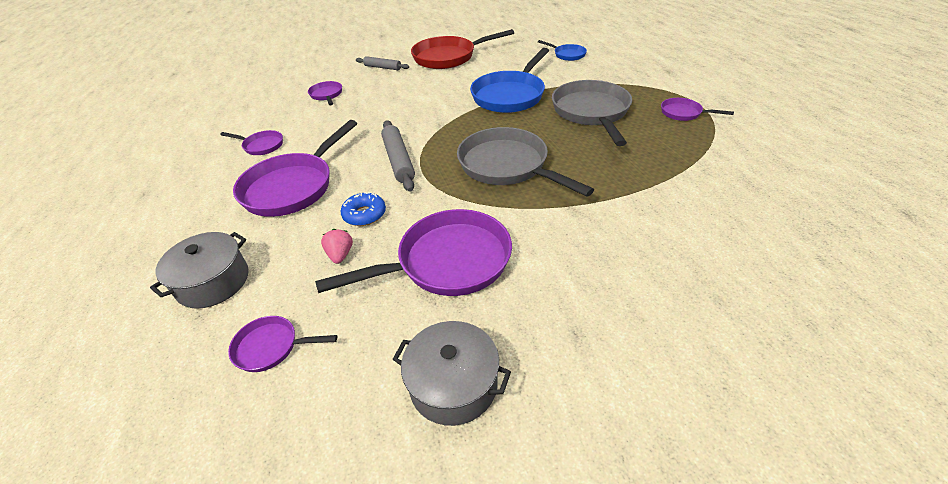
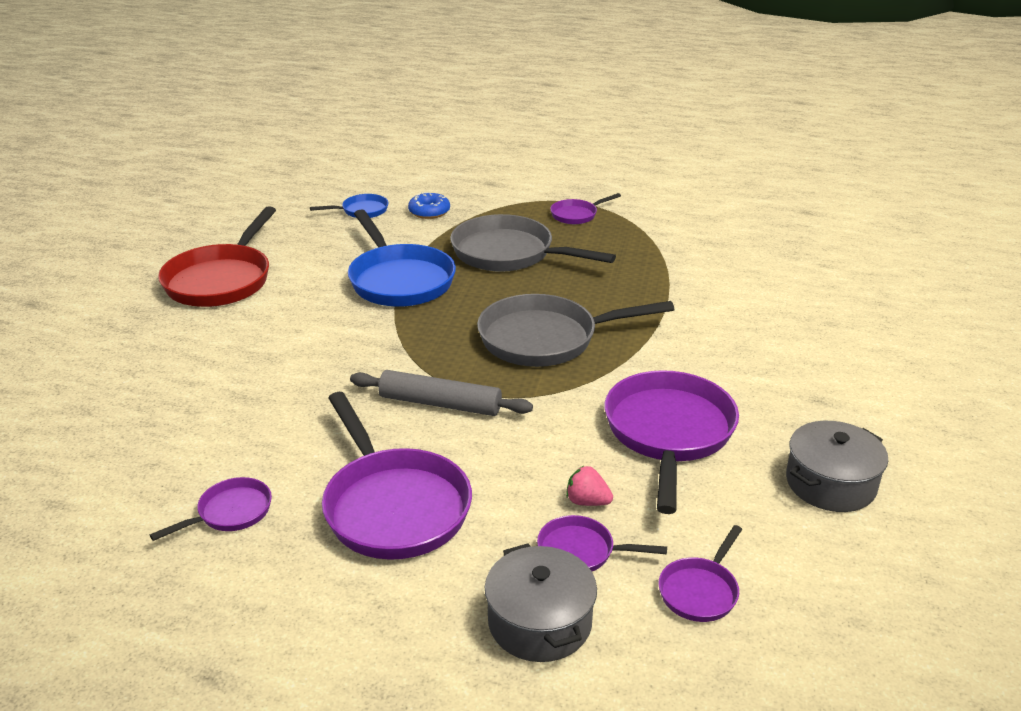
camera: 60 degrees left, 10 degrees down
purple pan [308,81,342,105] -> purple pan moved to [537,515,667,571]
blue donut [340,192,386,226] -> blue donut moved to [408,192,450,219]
grey rolling pin [356,56,409,70] -> none

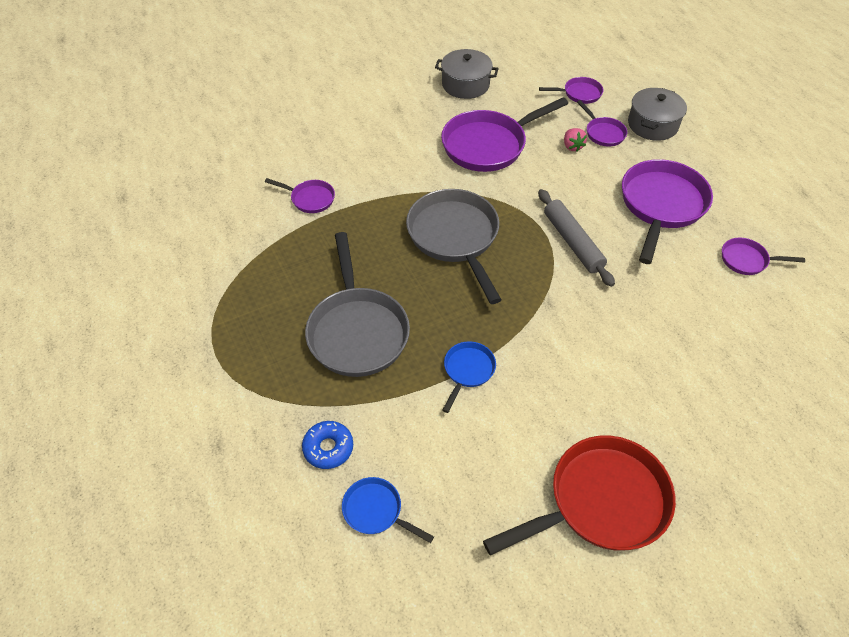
camera: 130 degrees left, 20 degrees up
blue pan [348,209,456,307] -> blue pan [443,342,496,413], size x0.49
grey pan [477,294,675,367] -> grey pan turned 150 degrees counterclockwise [406,189,502,304]
purple pan [550,193,621,224] -> purple pan moved to [265,178,335,213]

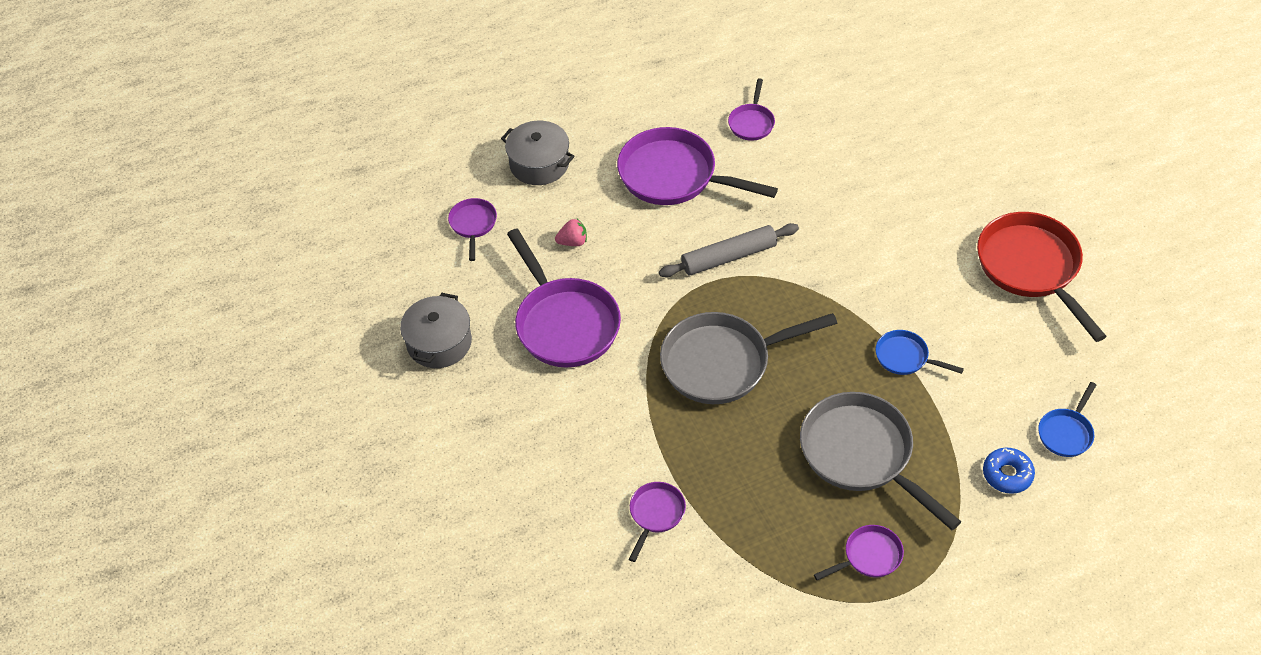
camera: 85 degrees left, 0 degrees up
grey pan [305,232,410,377] -> grey pan turned 120 degrees counterclockwise [800,392,962,530]
purple pan [577,100,627,147] -> purple pan moved to [814,525,904,580]

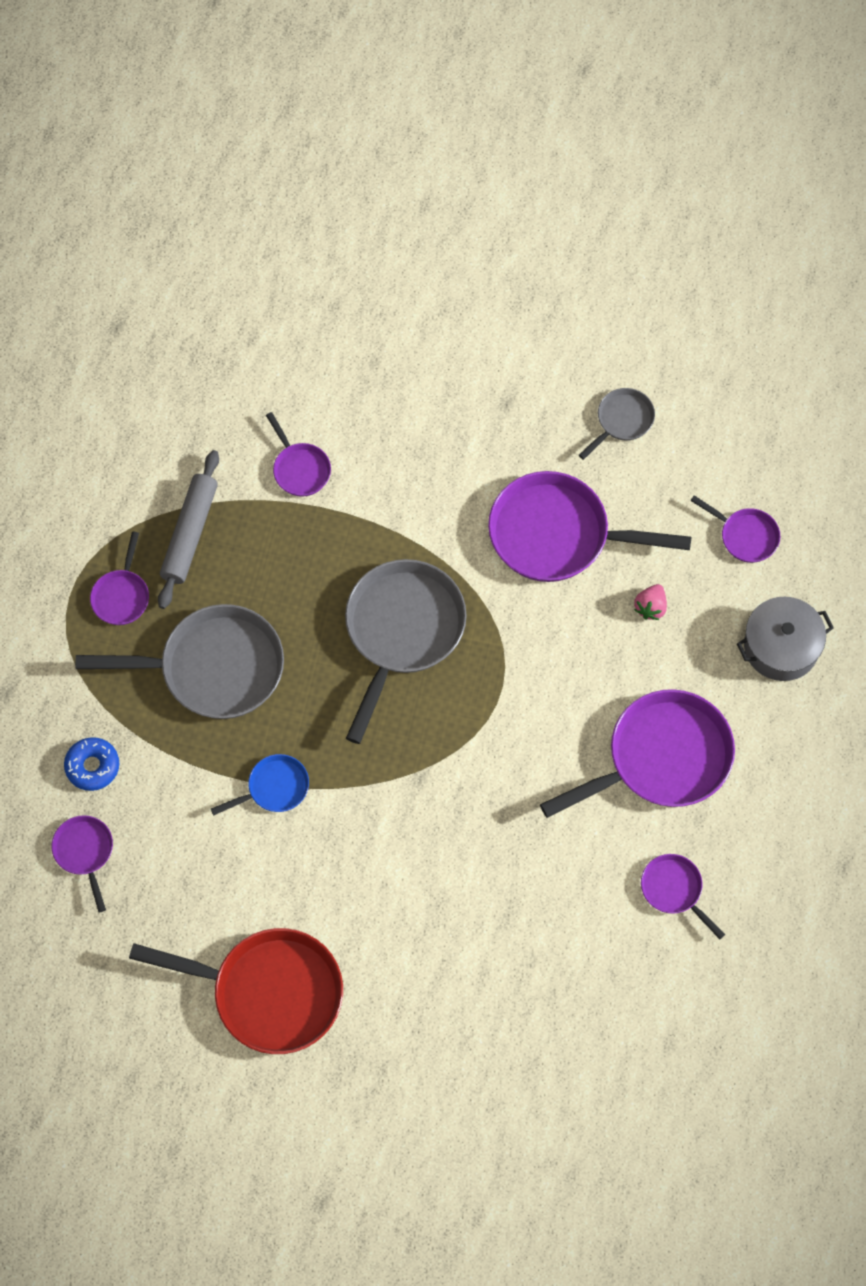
camera: 125 degrees right, 15 degrees up
grey pot [400,293,472,368] -> grey pan [579,388,655,460]
grey rolling pin [659,223,799,277] -> grey rolling pin moved to [158,450,219,609]
blue pan [1038,382,1096,457] -> purple pan [52,815,113,913]

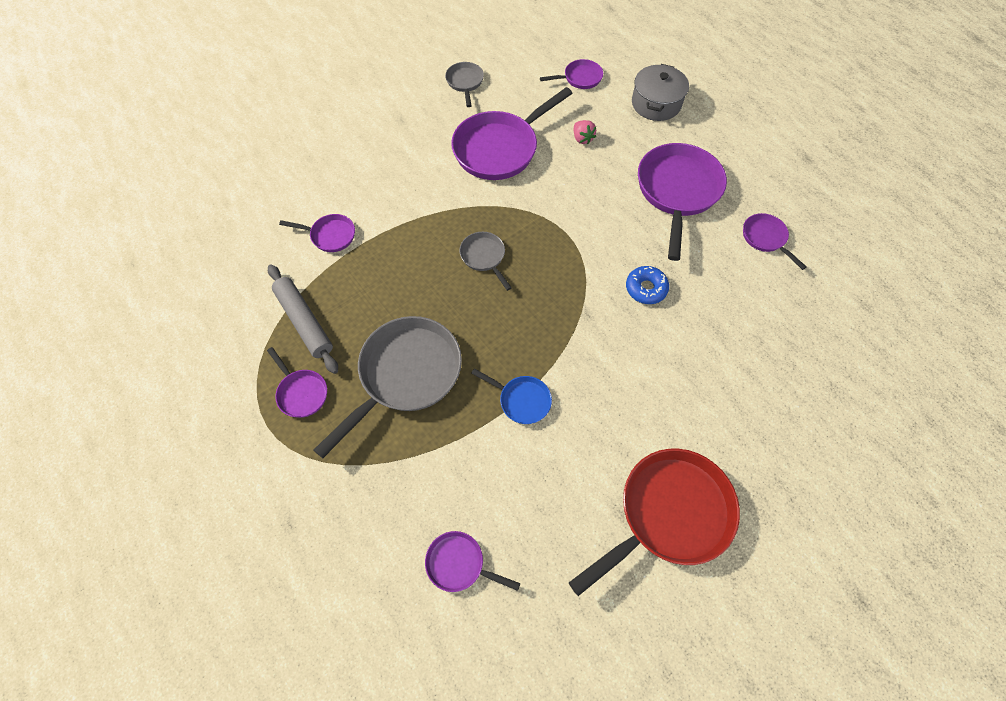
camera: 50 degrees left, 5 degrees down
blue donut [64,737,119,791] -> blue donut moved to [626,266,669,304]
blue pan [211,754,309,815] -> blue pan turned 105 degrees clockwise [471,368,552,424]
grey pan [345,559,467,744] -> grey pan [459,232,512,291], size x0.49
purple pan [641,854,725,939] -> purple pan turned 60 degrees clockwise [743,213,806,270]

